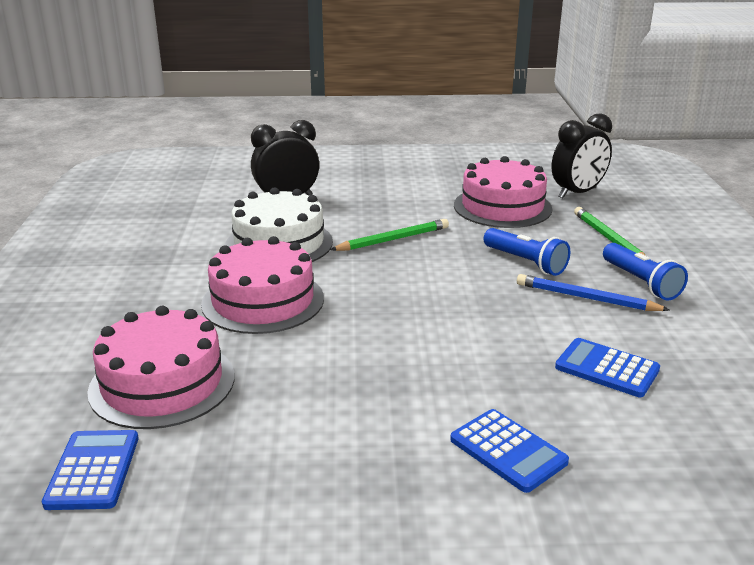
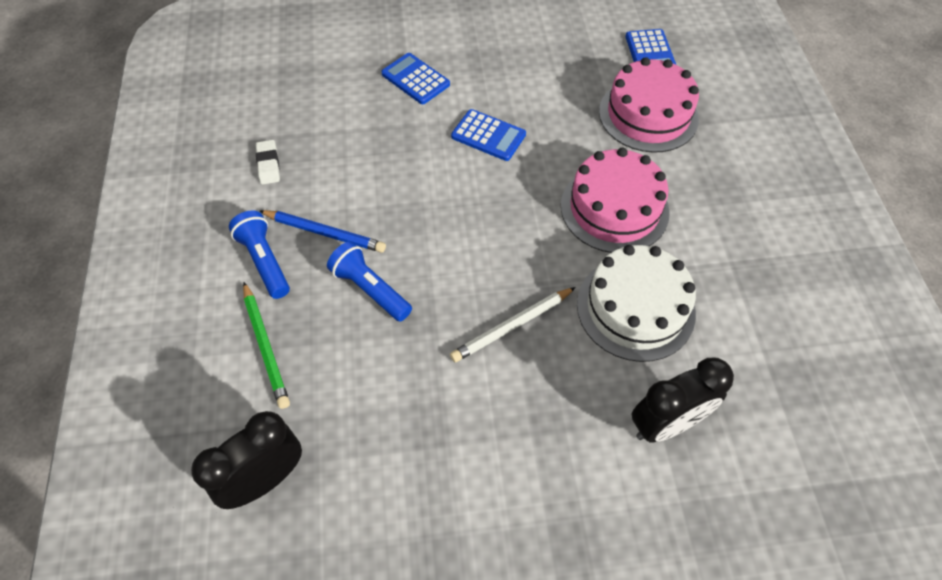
camera: 175 degrees right, 30 degrees up
green pencil [330,219,449,251] -> white pencil [450,287,576,362]
pink cake [454,156,552,228] -> none
blue calculator [555,338,660,397] -> blue calculator moved to [451,109,526,161]
none -> white eraser [256,140,280,185]

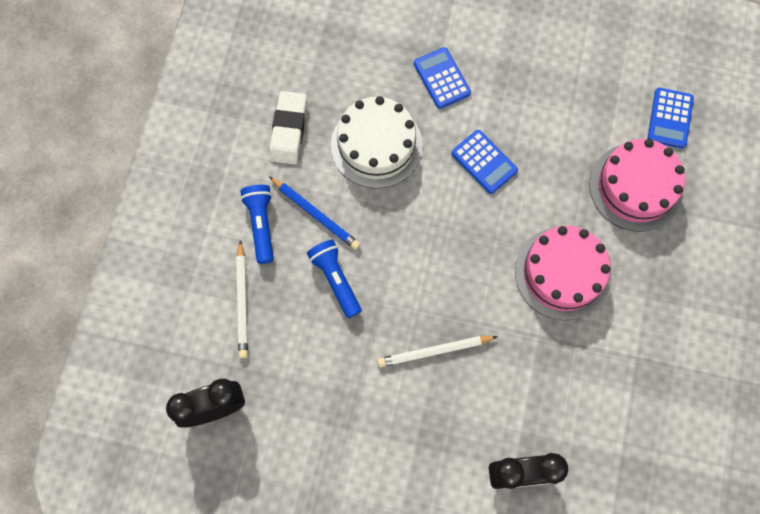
camera: 20 degrees right, 15 degrees up
green pencil [243,282,290,409] -> white pencil [236,240,248,358]
white eraser [256,140,280,185] -> white eraser [269,91,307,164], size x1.66
white cake [577,245,696,362] -> white cake moved to [331,96,423,189]

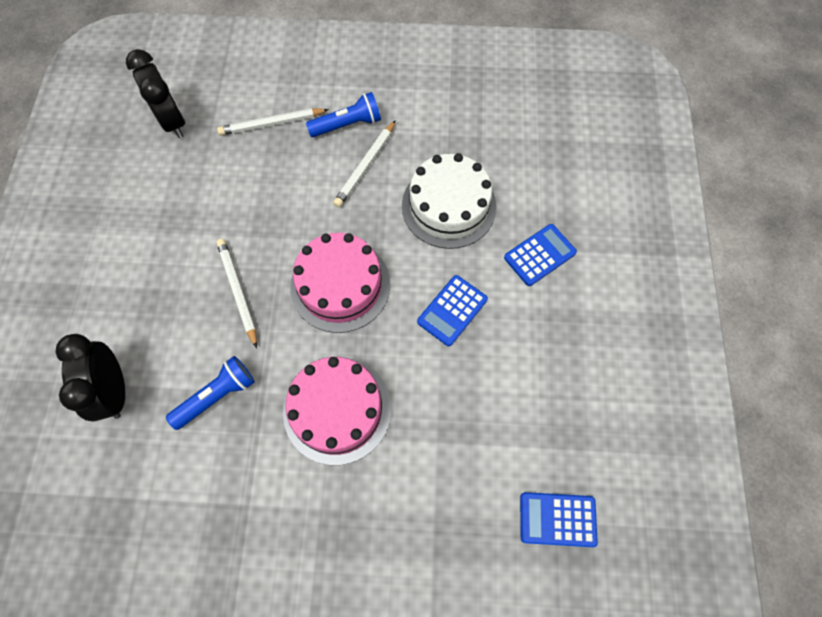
camera: 80 degrees right, 5 degrees down
white eraser [269,91,307,164] -> none
blue pencil [269,176,360,250] -> white pencil [333,120,396,207]
blue flashlight [307,240,362,318] -> blue flashlight moved to [166,356,255,430]
pink cake [589,139,685,232] -> pink cake moved to [290,233,390,333]

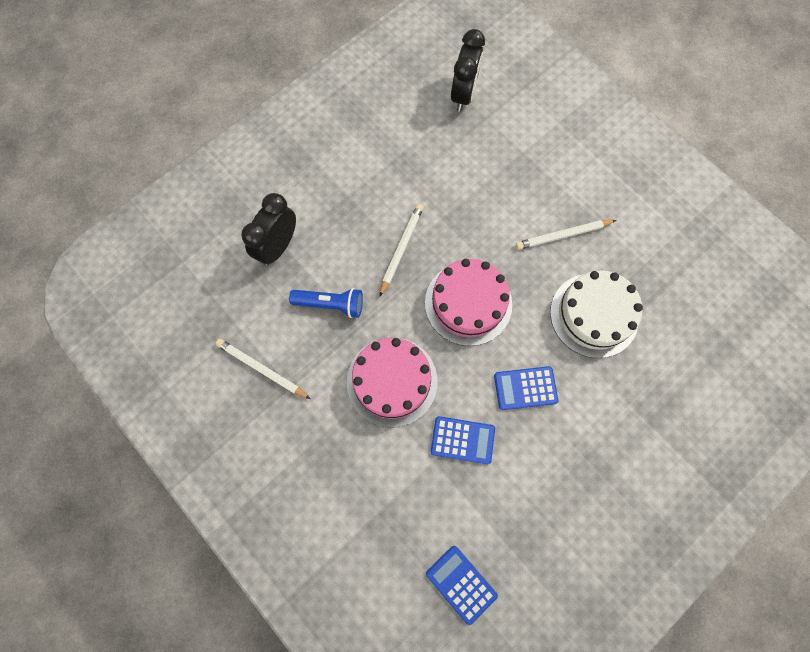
camera: 45 degrees right, 5 degrees up
white pencil [217,108,329,135] -> white pencil moved to [216,339,310,399]
blue flashlight [306,92,381,137] -> none
blue calculator [504,224,577,286] -> blue calculator moved to [431,416,495,464]

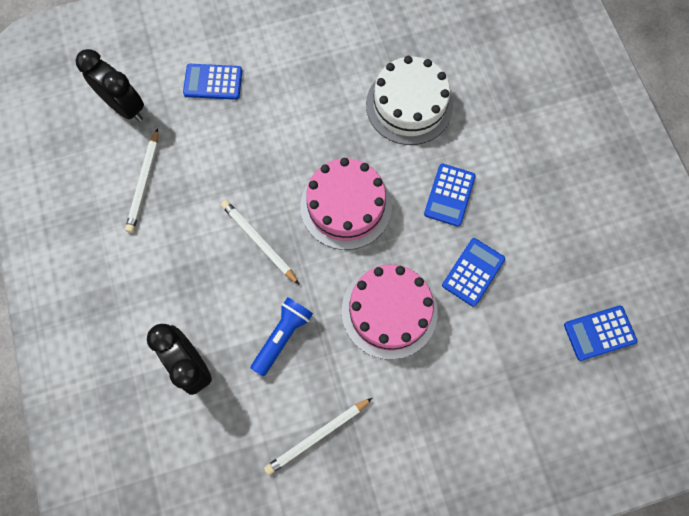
camera: 65 degrees left, 0 degrees up
white pencil [516,220,616,250] -> white pencil moved to [125,128,158,233]
none -> blue calculator [183,64,242,100]

